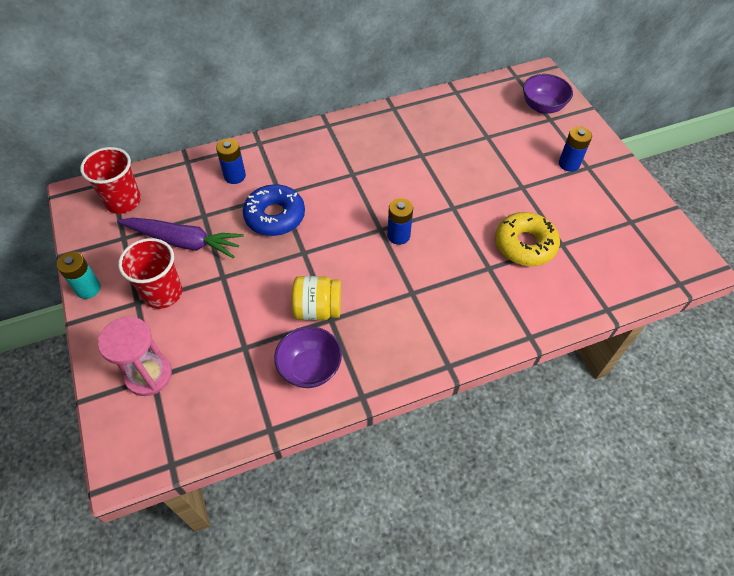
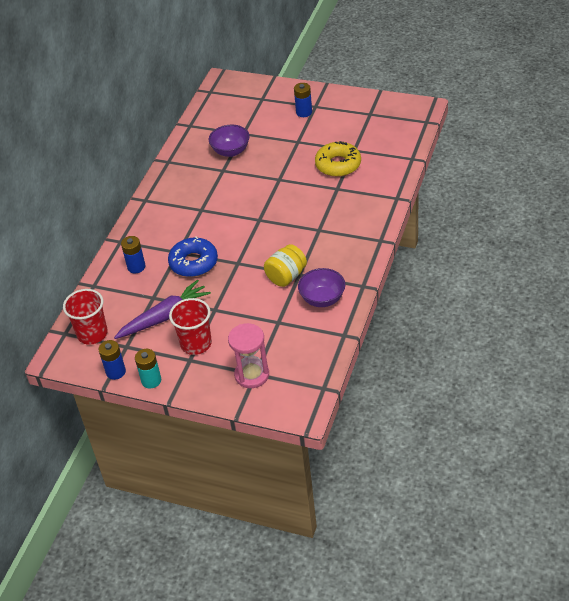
camera: 45 degrees left, 10 degrees down
blue battery [387,198,413,245] -> blue battery moved to [98,340,126,380]
purple bowl [523,74,573,114] -> purple bowl moved to [209,125,250,157]

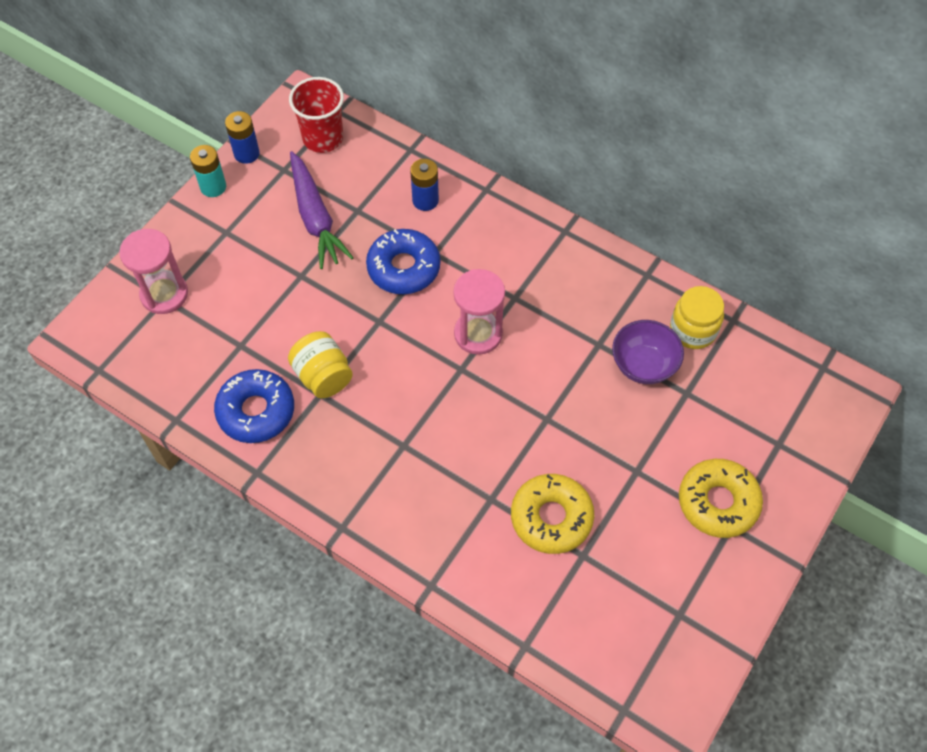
camera: 100 degrees right, 15 degrees up
red cup [169,298,212,355] -> none
blue battery [294,83,312,117] -> yellow donut [679,459,763,538]
purple bowl [298,268,345,307] -> blue donut [214,369,294,443]
none -> pink hourglass [453,269,505,355]
none -> yellow jar [670,286,724,349]

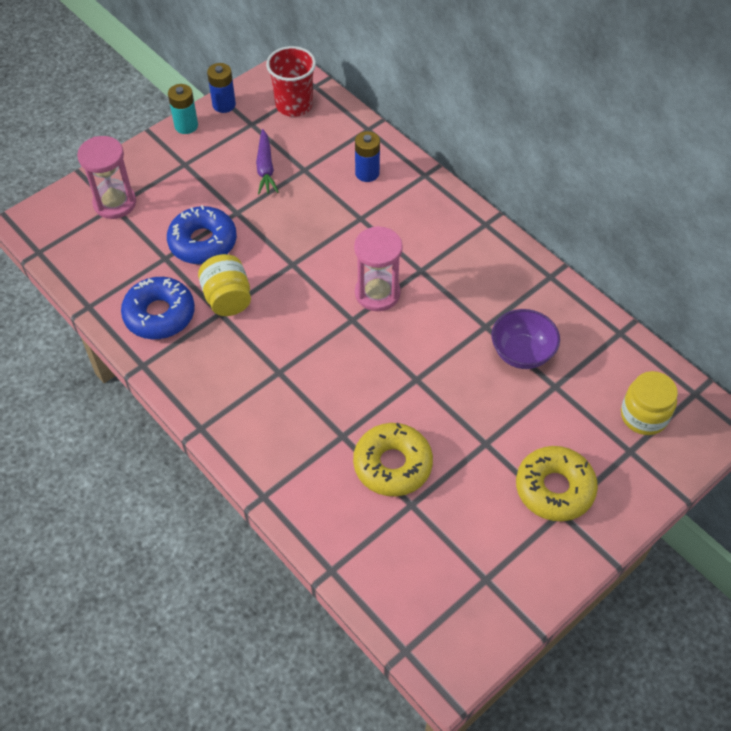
camera: 15 degrees right, 5 degrees down
purple carrot [290,151,354,269] -> purple carrot [256,129,278,194], size x0.65
blue donut [366,229,440,294] -> blue donut moved to [167,205,237,264]
yellow jar [670,286,724,349] -> yellow jar moved to [621,371,678,435]

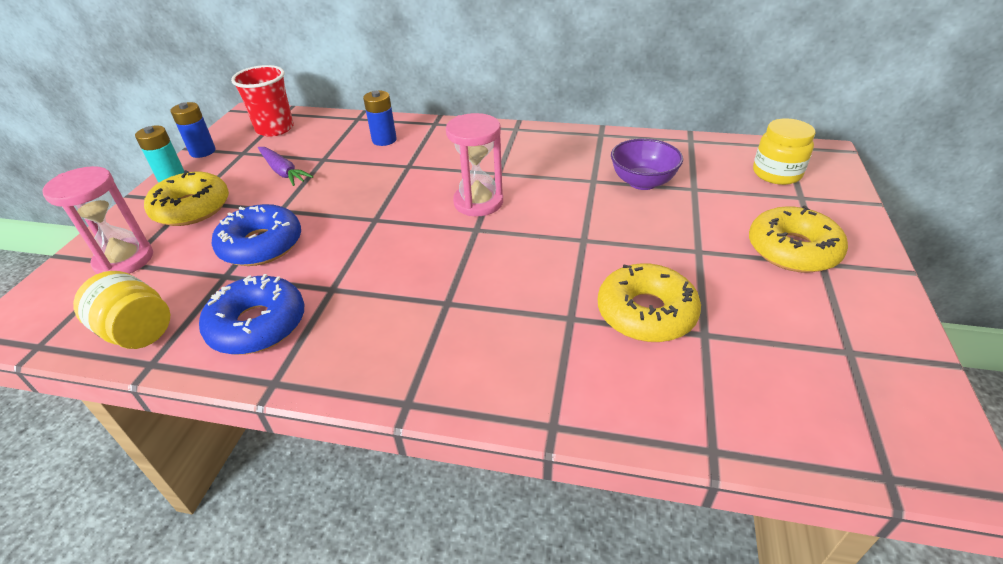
camera: 35 degrees left, 15 degrees down
yellow jar [198,254,251,316] -> yellow jar moved to [73,271,170,349]
none -> yellow donut [144,170,229,226]

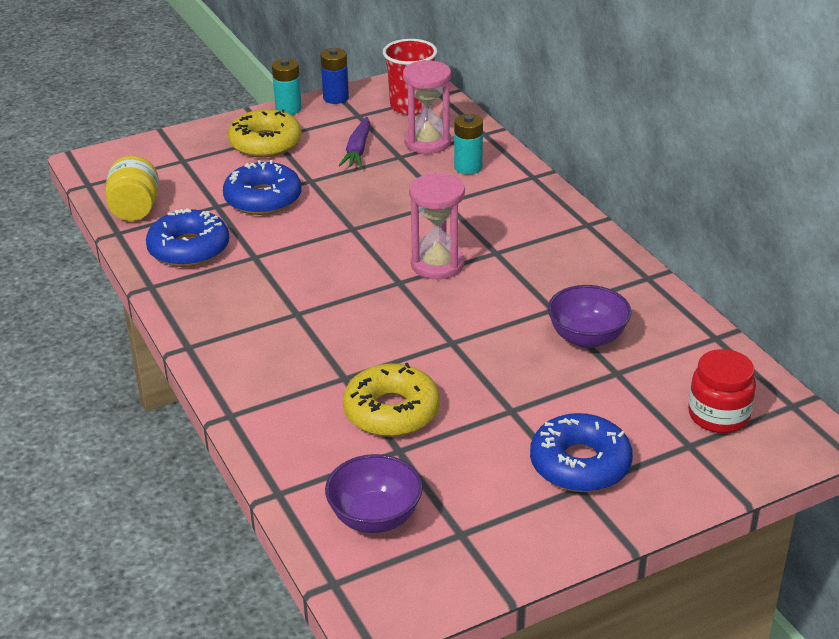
camera: 50 degrees right, 5 degrees down
pink hourglass [42,166,153,274] -> pink hourglass moved to [403,60,451,154]
blue battery [363,91,397,146] -> turquoise battery [454,114,483,174]
yellow donut [749,205,848,273] -> blue donut [530,413,633,492]
yellow jar [753,118,815,185] -> red jar [688,349,756,433]
none -> purple bowl [325,454,423,533]

